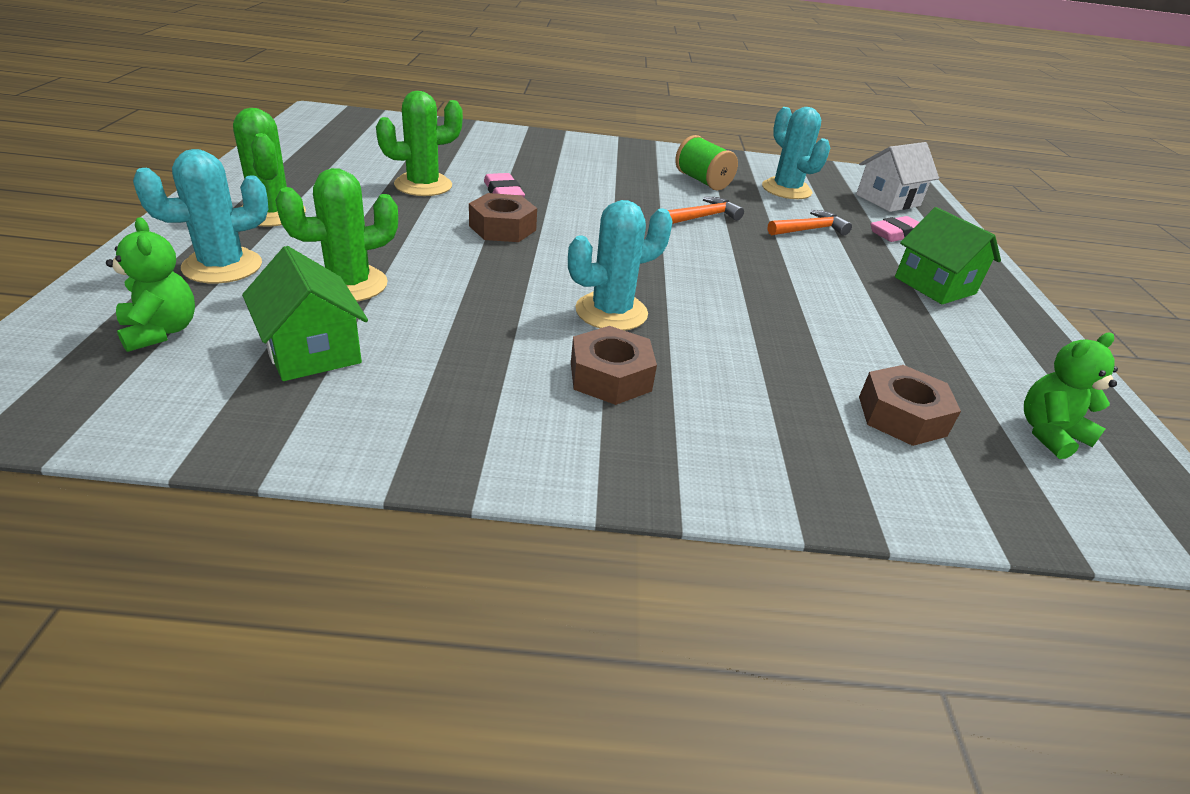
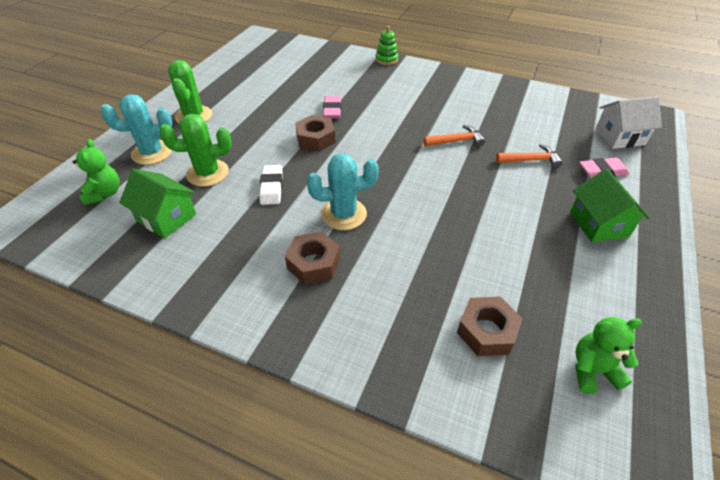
camera: 25 degrees right, 10 degrees up
green house [242,246,368,381] -> green house turned 45 degrees counterclockwise [119,169,196,238]
green cactus [376,91,463,196] -> none
green spool [675,135,738,190] -> none
turquoise cactus [762,107,830,199] -> none
none -> white eraser [259,165,283,205]
none -> green stacking toy [375,26,398,65]

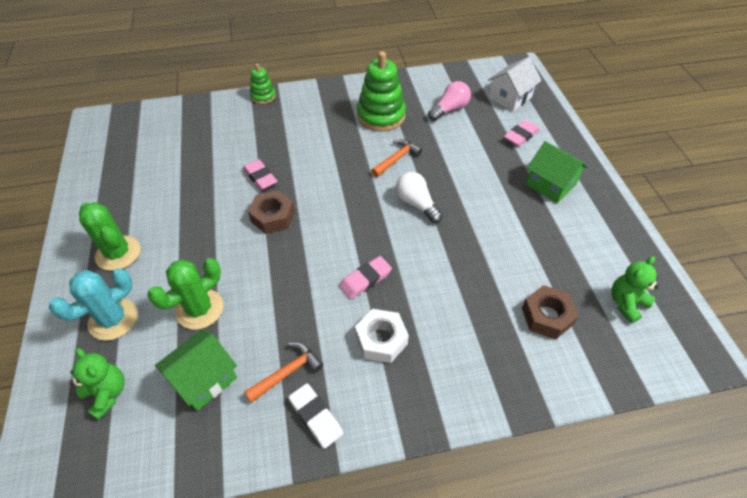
camera: 35 degrees left, 5 degrees up
green house [119,169,196,238] -> green house turned 45 degrees counterclockwise [155,329,237,411]
white eraser [259,165,283,205] -> white eraser moved to [288,383,343,449]
brown nut [285,231,340,284] -> white nut [355,309,409,363]
turquoise cactus [307,153,379,230] -> pink eraser [339,256,392,299]
orange hammer [496,144,563,168] -> orange hammer moved to [244,342,323,403]
none -> green stacking toy [357,51,406,132]
none -> white light bulb [396,172,443,223]
none -> pink light bulb [428,81,471,121]

